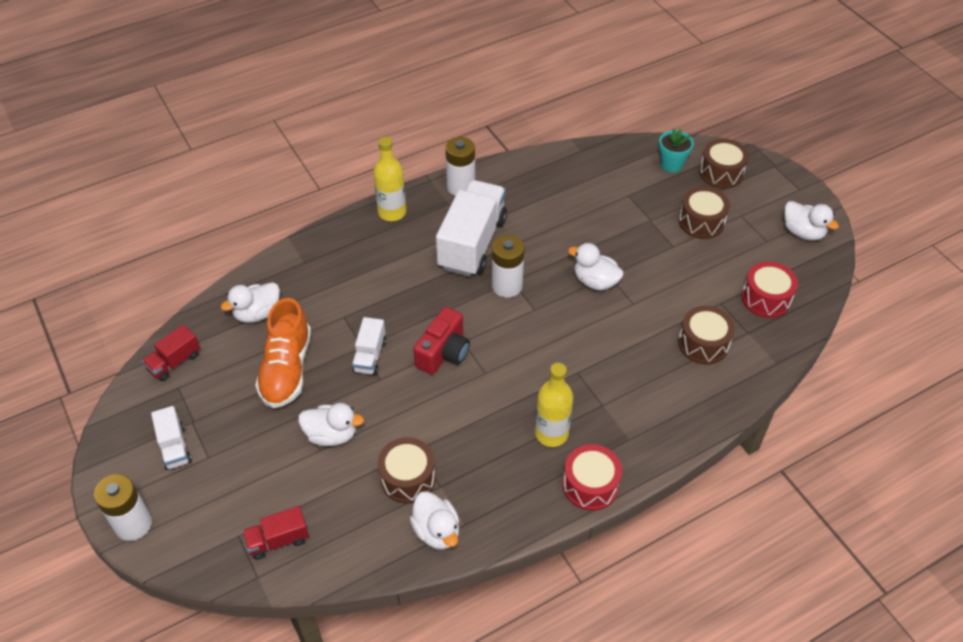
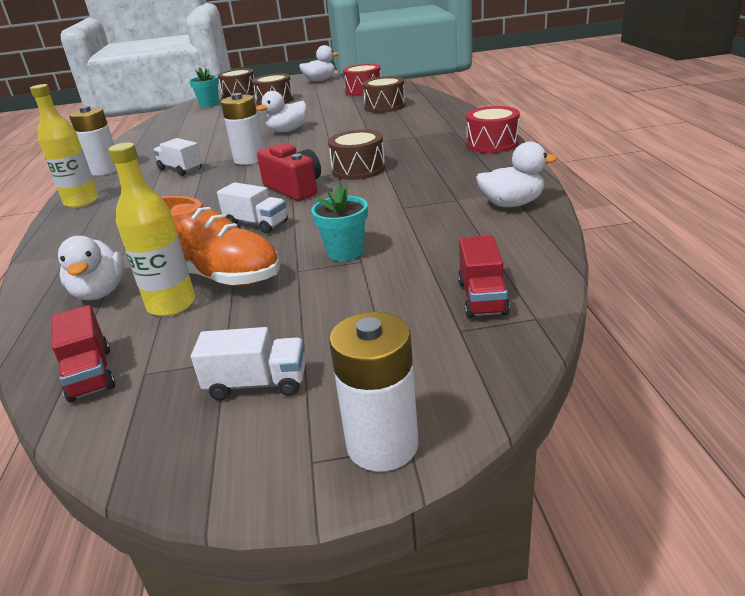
camera: 65 degrees left, 20 degrees down
white duck [298,403,364,446] -> turquoise flower pot [311,185,368,261]
brown drum [378,437,436,503] -> brown drum moved to [328,130,385,180]
white truck [436,180,507,277] -> white truck [153,138,202,176], size x0.49
yellow bottle [535,363,573,447] -> yellow bottle moved to [108,143,195,316]

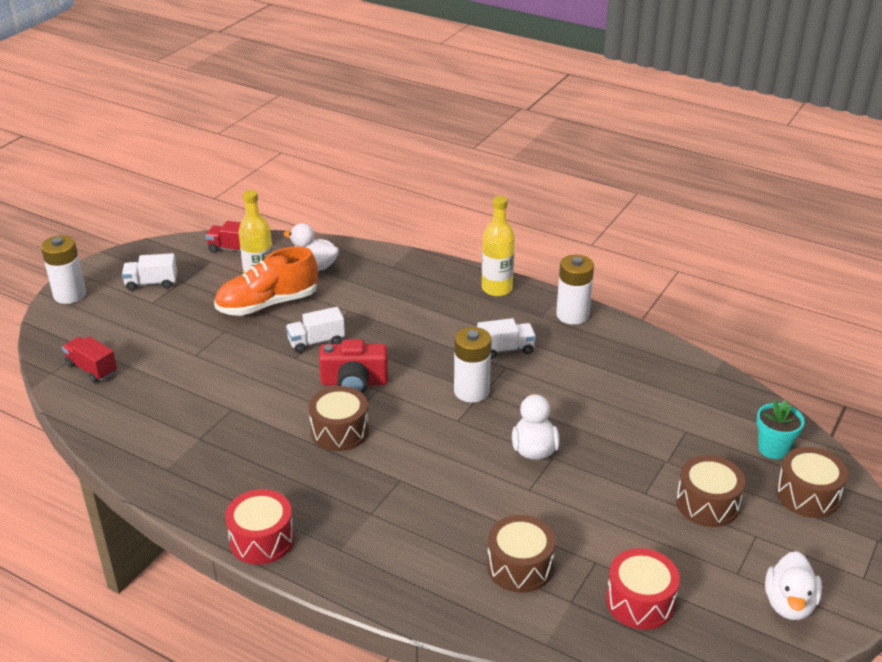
camera: 125 degrees right, 5 degrees up
white truck [191,327,306,400] -> white truck turned 45 degrees clockwise [122,253,177,291]
turquoise flower pot [311,185,368,261] -> none
white duck [476,141,557,207] -> none

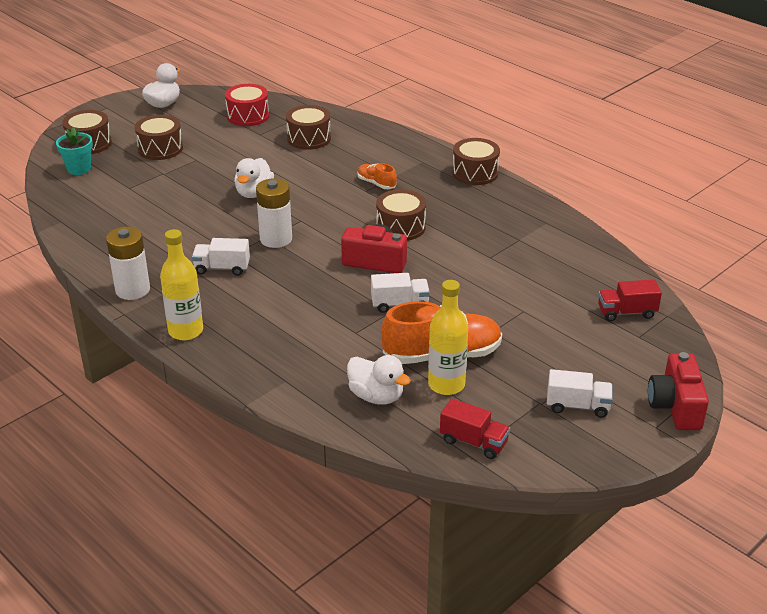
camera: 165 degrees left, 0 degrees up
white battery [41,235,86,304] -> red camera [648,352,709,430]
red truck [62,336,117,383] -> red truck turned 120 degrees clockwise [598,279,662,322]
red drum [225,489,294,564] -> brown drum [452,138,500,185]
none -> orange shoe [357,163,397,189]

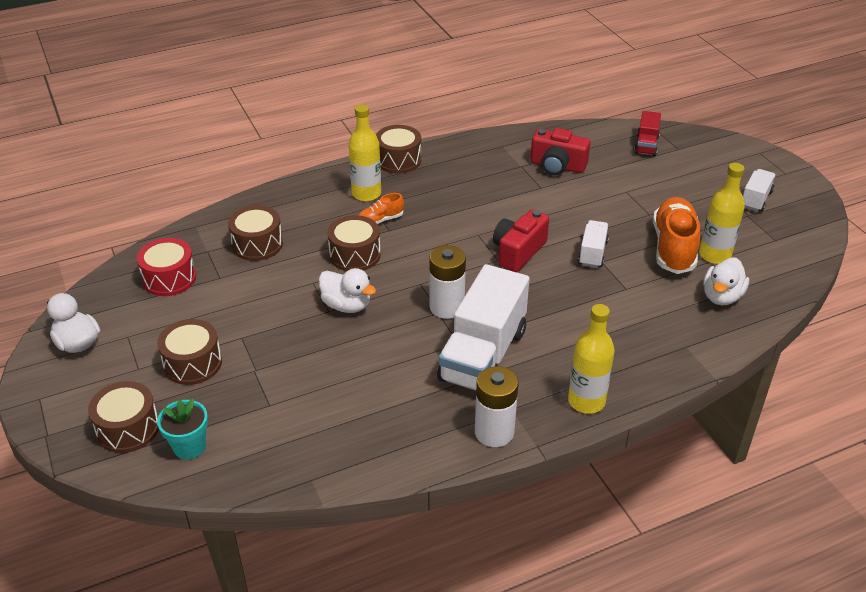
camera: 70 degrees left, 5 degrees up
white truck [192,238,250,276] -> white truck [437,264,530,391], size x2.04
white duck [347,355,411,405] -> white duck turned 150 degrees clockwise [703,257,749,305]
brown drum [376,189,426,241] -> brown drum moved to [327,215,381,271]
red truck [440,398,510,459] -> none
red camera [648,352,709,430] -> red camera moved to [530,128,590,175]
none -> yellow bottle [348,104,381,202]

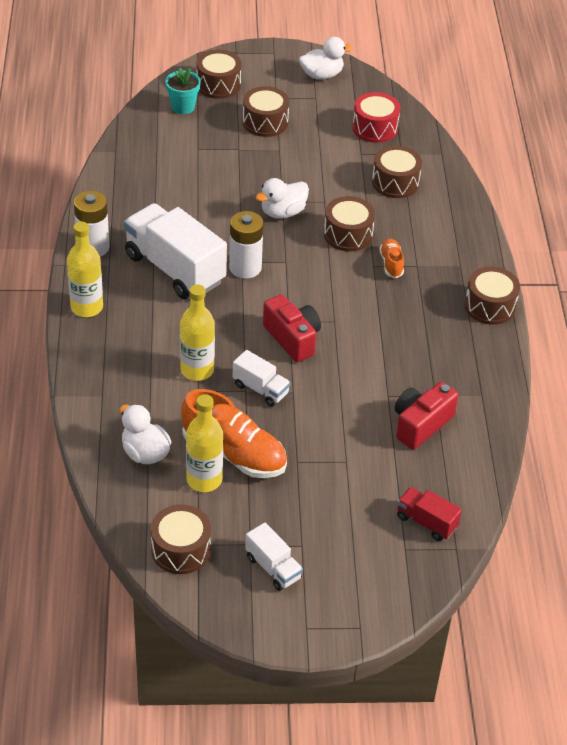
camera: 110 degrees right, 5 degrees up
yellow bottle [348,104,381,202] -> yellow bottle moved to [180,284,215,381]
none -> brown drum [151,504,211,574]

